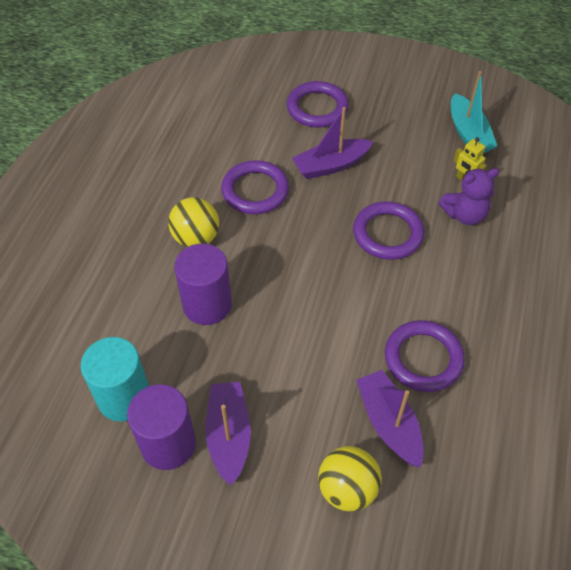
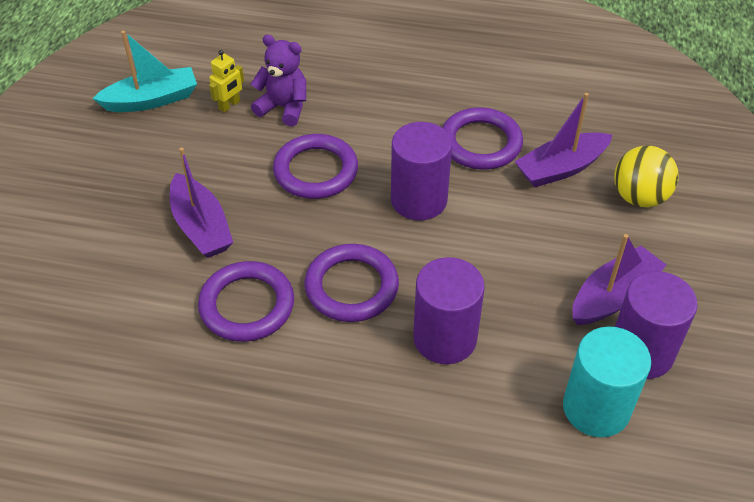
camera: 95 degrees left, 5 degrees down
yellow ball [168,197,219,247] -> none
purple boat [205,382,251,486] -> purple boat turned 150 degrees clockwise [572,234,667,325]
purple ring [287,81,349,127] -> purple ring moved to [304,244,399,322]
purple teddy bear [438,168,499,225] -> purple teddy bear turned 45 degrees counterclockwise [251,35,306,126]
none -> purple cylinder [391,122,452,220]

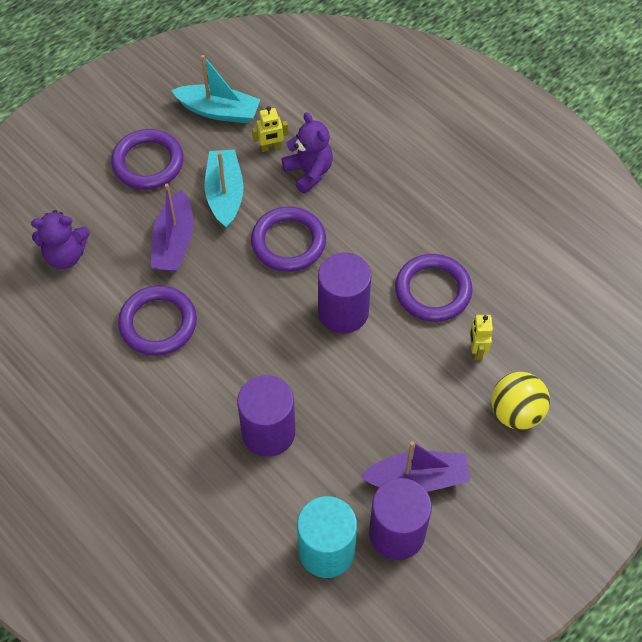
camera: 35 degrees right, 10 degrees up
purple ring [304,244,399,322] -> purple ring moved to [111,129,184,190]
purple boat [514,93,612,187] -> yellow robot [470,314,493,360]
none -> purple teddy bear [31,210,90,269]
none -> turquoise boat [205,149,244,229]

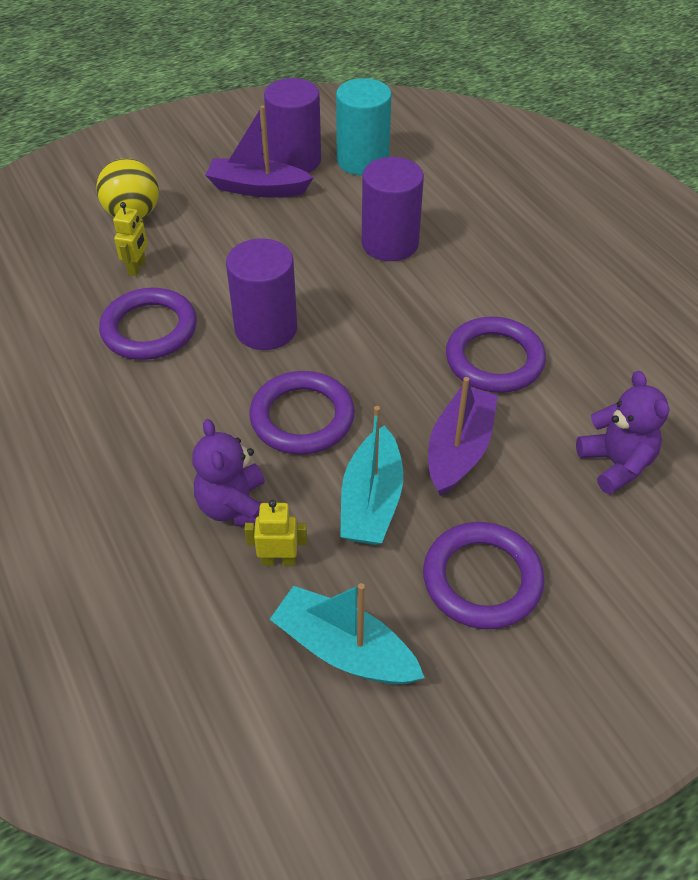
camera: 165 degrees left, 10 degrees down
purple teddy bear [31,210,90,269] -> purple teddy bear turned 60 degrees clockwise [576,371,670,494]

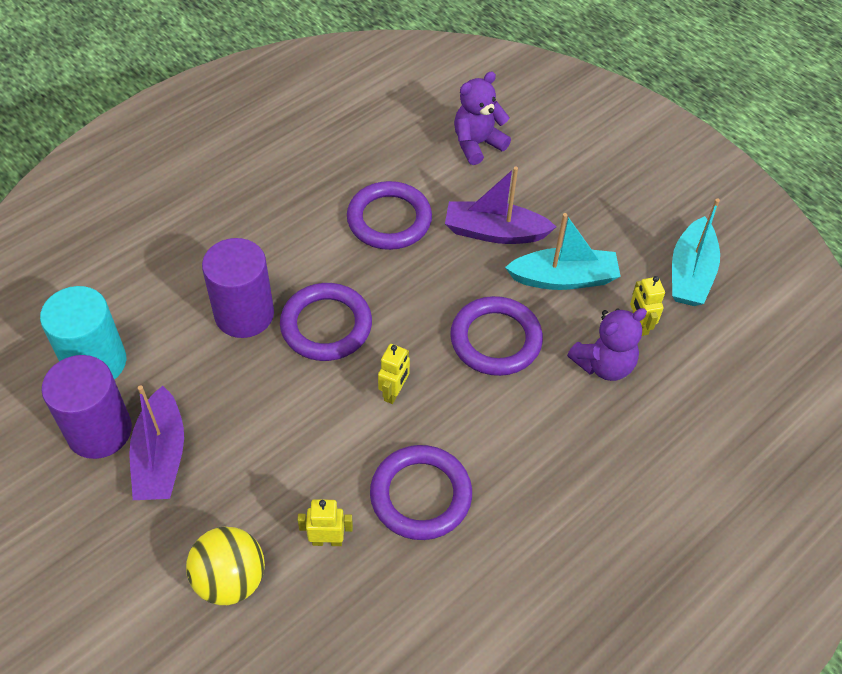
camera: 105 degrees left, 5 degrees up
purple cylinder [226,239,297,350] -> yellow robot [378,344,410,404]
purple ring [423,522,544,629] -> purple ring moved to [280,283,372,361]

